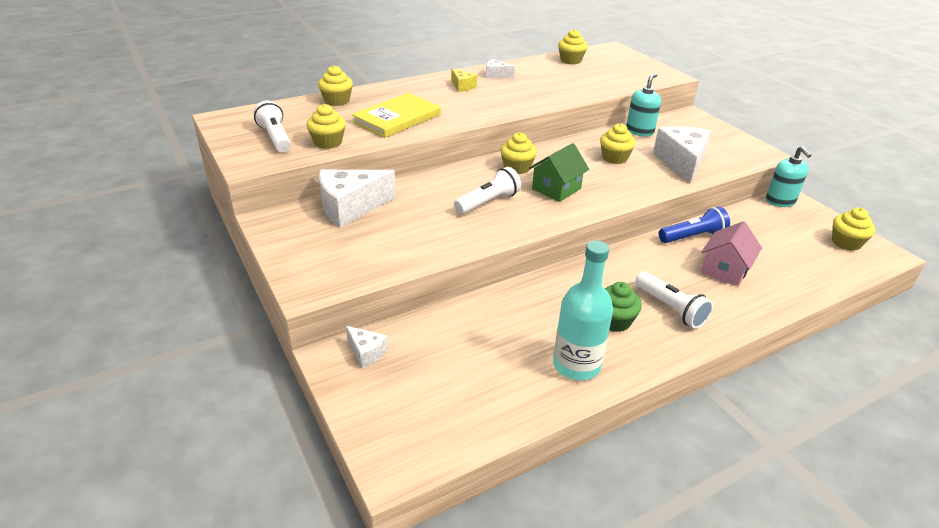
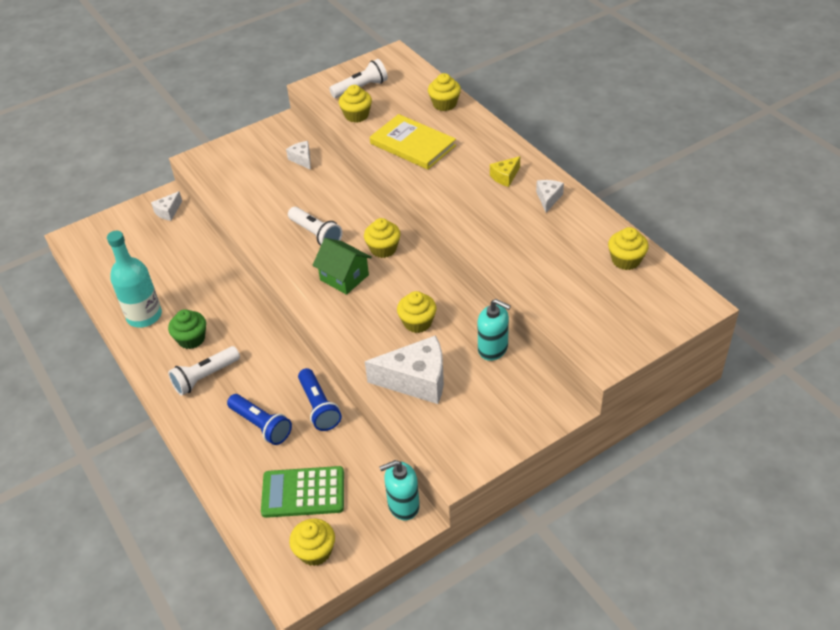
camera: 90 degrees right, 10 degrees up
white cheese [319,170,396,227] -> white cheese [286,141,311,170], size x0.50
pink house [701,221,762,286] -> blue flashlight [227,394,292,445]
none -> green calculator [261,466,344,518]

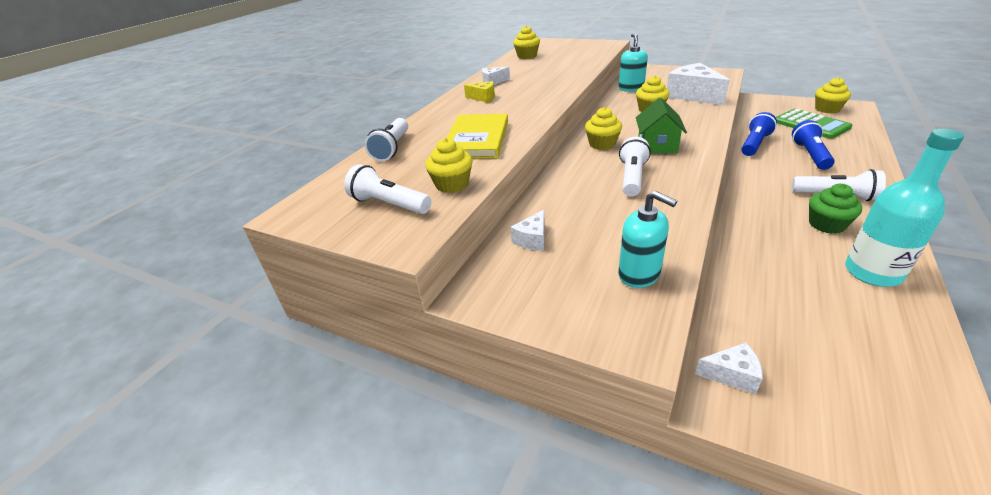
camera: 120 degrees left, 10 degrees down
turquoise soap dispenser [379,460,420,521] -> turquoise soap dispenser moved to [618,191,677,288]
yellow cupcake [428,73,461,111] -> white flashlight [364,118,408,161]

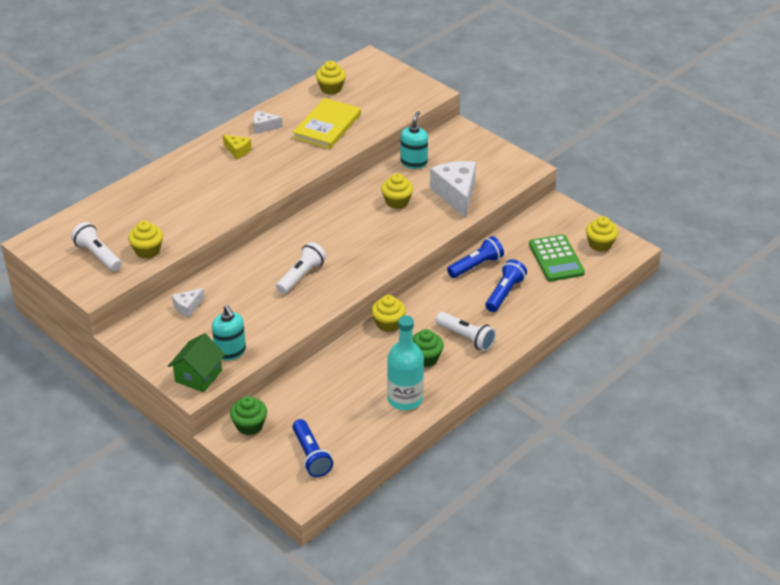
camera: 15 degrees right, 5 degrees up
white flashlight [364,118,408,161] -> none
yellow book [446,114,508,159] -> yellow book moved to [293,98,361,149]
yellow cupcake [585,107,622,150] -> yellow cupcake moved to [371,295,406,332]
green house [636,98,687,154] -> green house moved to [168,333,225,392]
white cheese [695,342,763,394] -> green cupcake [230,396,267,435]
none -> blue flashlight [292,419,333,477]

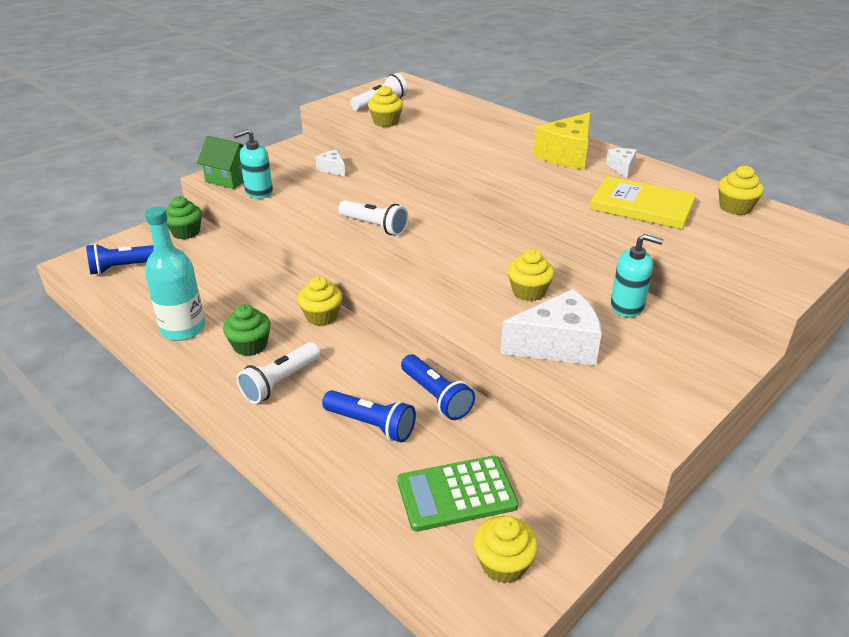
camera: 90 degrees right, 5 degrees down
yellow cheese [223,134,251,160] -> yellow cheese [533,112,591,170], size x2.01

